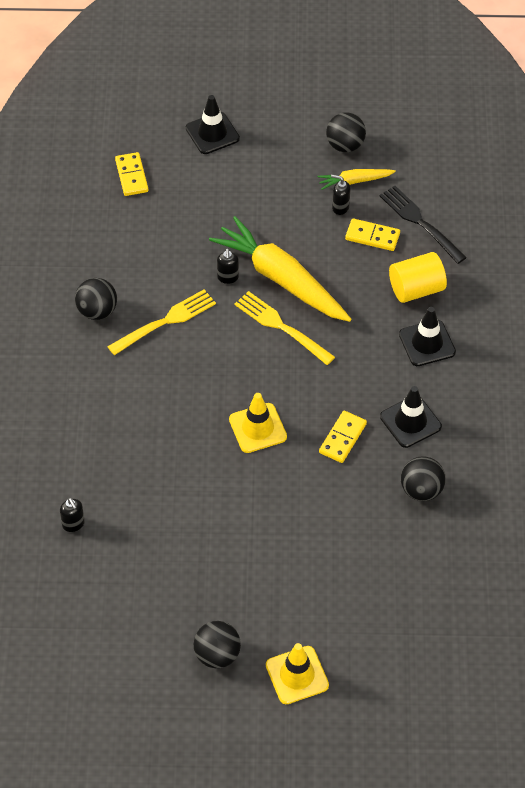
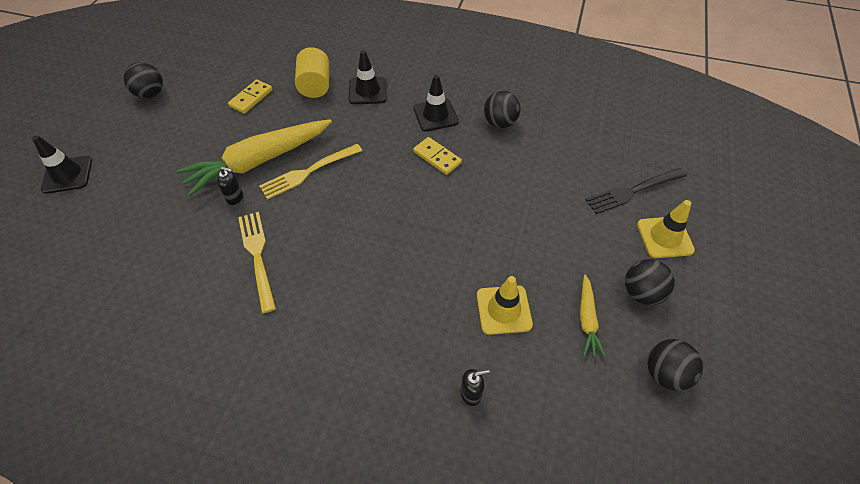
camera: 75 degrees left, 0 degrees up
black ball [75,278,117,320] -> black ball moved to [647,339,703,391]
yellow domino [115,152,148,196] -> none
yellow traffic cone [229,393,287,453] -> yellow traffic cone moved to [477,276,533,335]
yellow carrot [317,169,396,190] -> yellow carrot moved to [580,274,606,357]
black soap dispenser [331,175,350,215] -> none
black fork [379,186,467,264] -> black fork moved to [585,168,687,214]

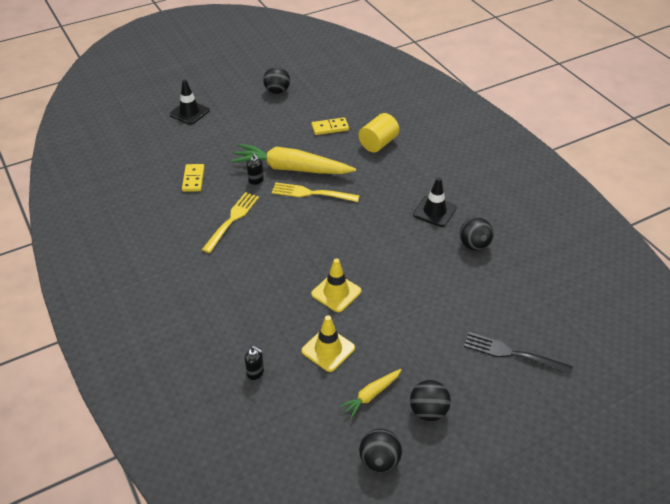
camera: 45 degrees right, 10 degrees down
black traffic cone [349,50,387,104] -> none
yellow domino [413,137,462,175] -> yellow domino moved to [182,164,205,192]
yellow traffic cone [637,200,695,258] -> yellow traffic cone moved to [311,258,361,312]

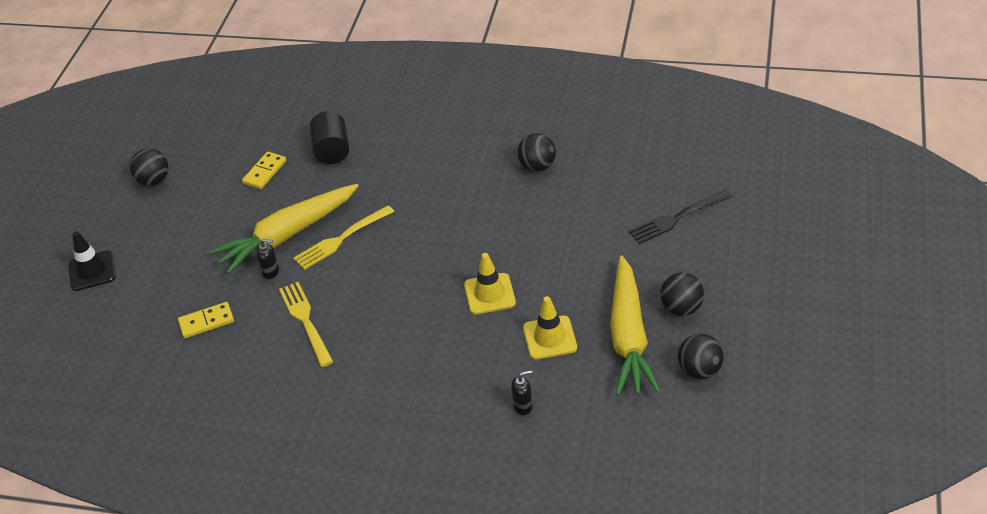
camera: 45 degrees left, 0 degrees up
yellow domino [182,164,205,192] -> yellow domino turned 60 degrees counterclockwise [178,302,234,338]
yellow carrot [339,369,402,418] -> yellow carrot [610,255,661,396], size x2.12
yellow cylinder [359,113,399,152] -> black cylinder [310,111,349,164]
black traffic cone [413,177,457,227] -> none

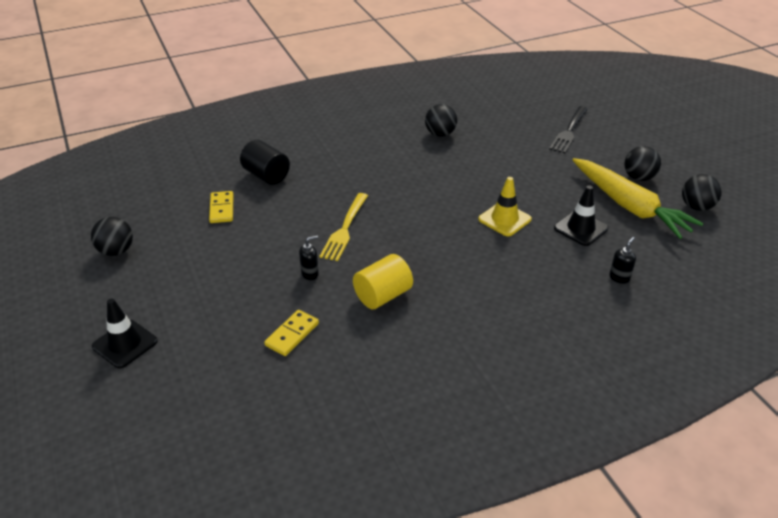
camera: 40 degrees left, 5 degrees down
yellow carrot [209,184,359,274] -> none
yellow fork [279,282,333,367] -> yellow cylinder [353,254,413,309]
yellow traffic cone [523,296,577,360] -> black traffic cone [554,185,608,246]

